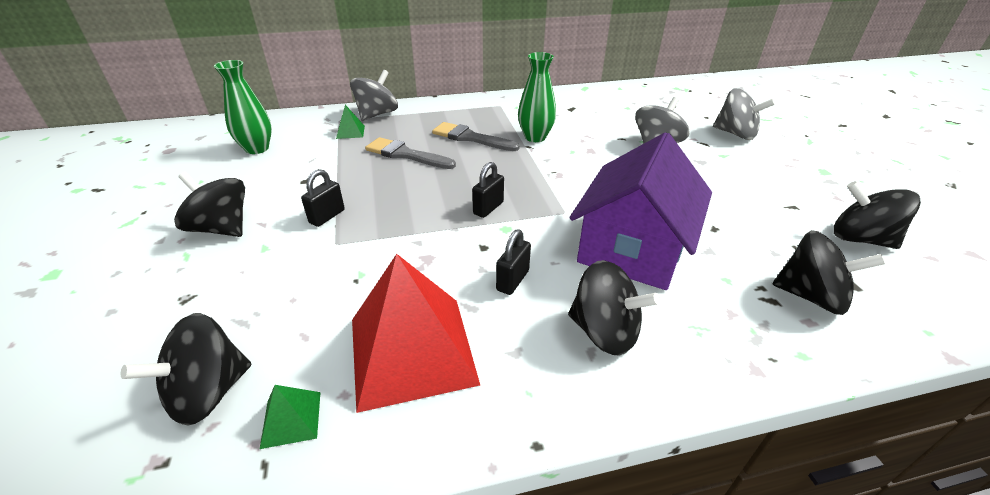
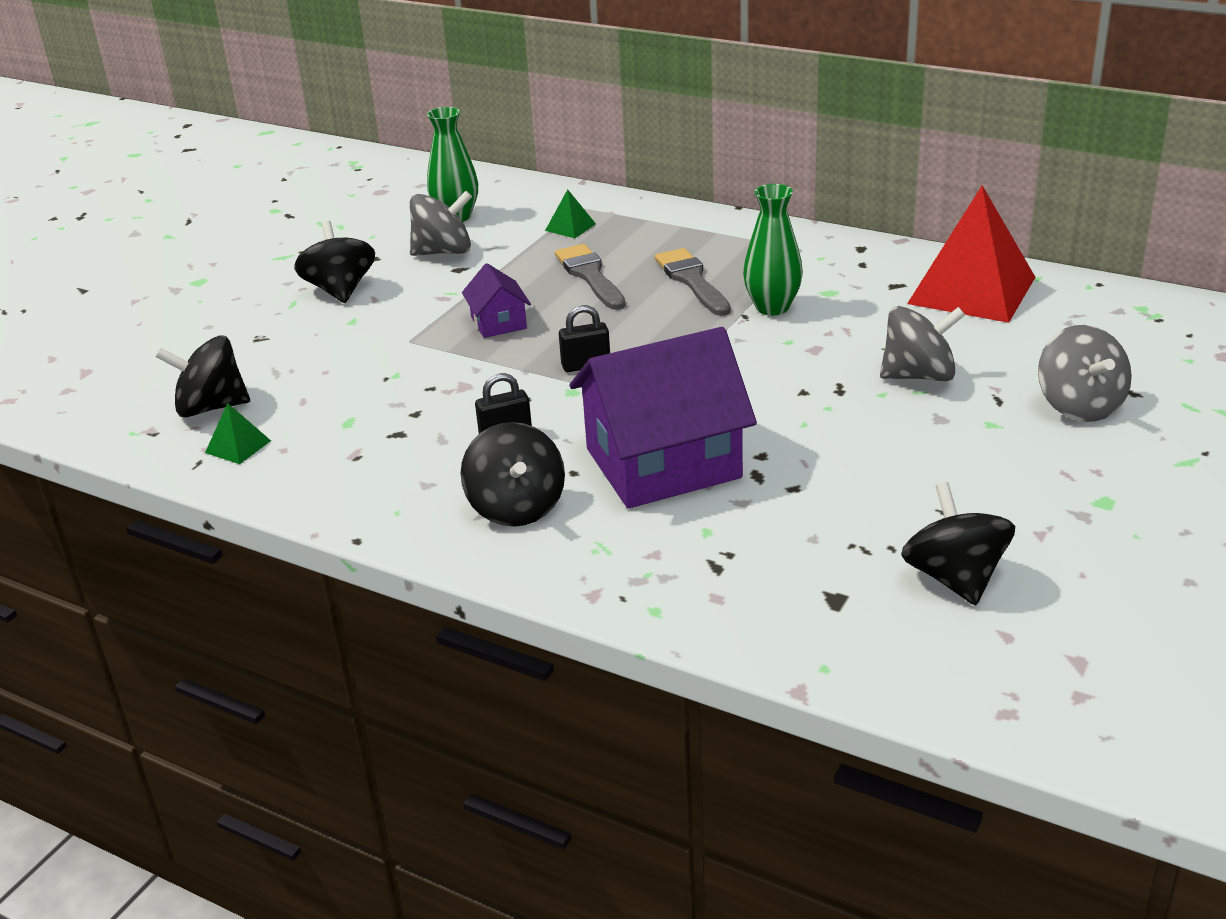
camera: 45 degrees right, 5 degrees down
black padlock [301,169,345,227] -> none
grey spinning top [350,70,398,121] -> grey spinning top moved to [410,191,472,256]
red pyramid [352,254,480,413] -> red pyramid moved to [907,185,1035,323]
black spinning top [773,230,885,315] -> none
none -> purple house [462,263,531,338]

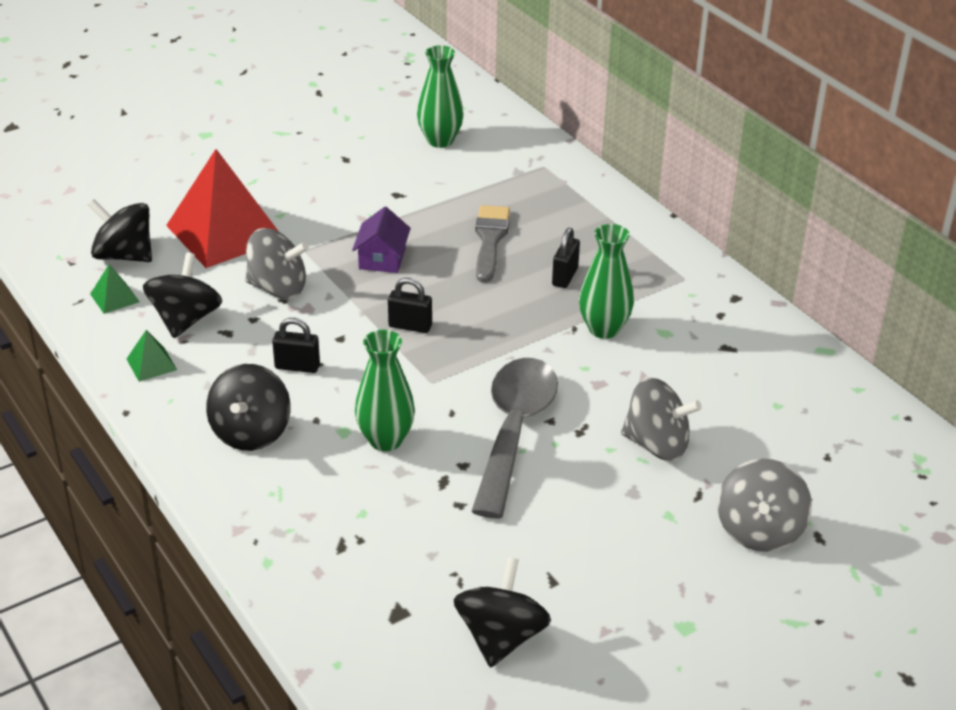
camera: 25 degrees right, 5 degrees up
black spinning top [294,221,375,303] -> black spinning top moved to [143,253,222,338]
grey spinning top [410,191,472,256] -> grey spinning top moved to [246,228,309,299]
green pyramid [545,189,596,238] -> green pyramid moved to [127,330,177,382]
purple house [570,327,757,508] -> green vase [355,330,415,451]
grey brush [655,248,731,316] -> black padlock [552,228,580,288]
red pyramid [907,185,1035,323] -> red pyramid moved to [166,149,279,268]
none -> grey spoon [471,358,558,518]

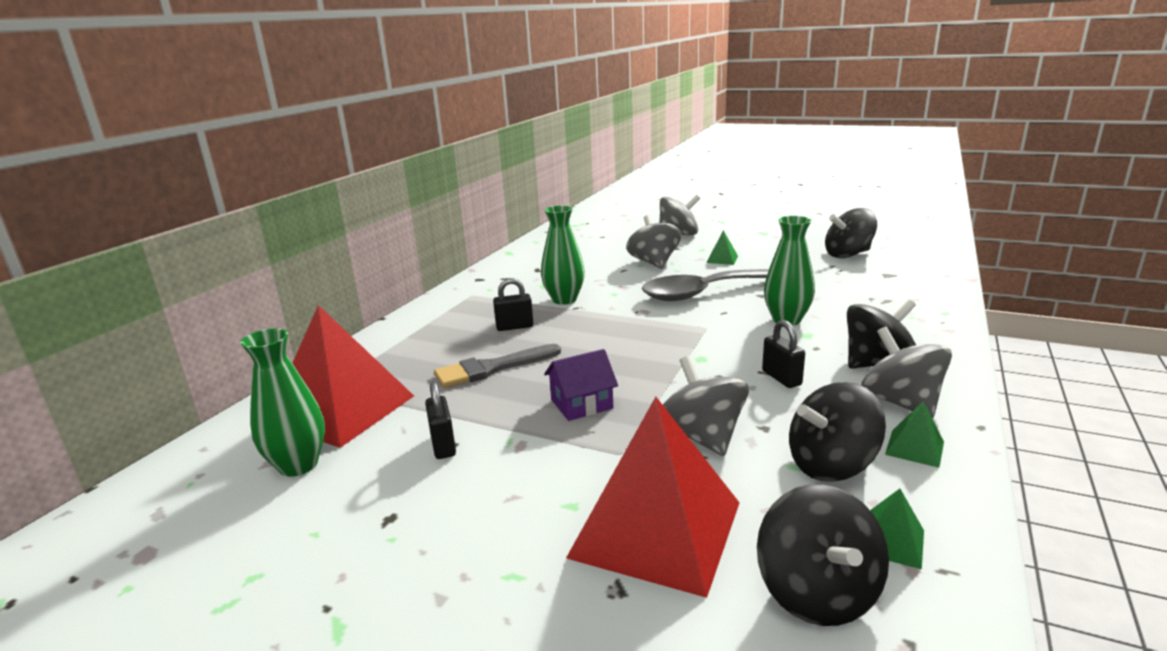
camera: 120 degrees left, 15 degrees down
black padlock [388,278,432,333] -> black padlock moved to [425,382,456,459]
none -> red pyramid [292,305,414,448]
none -> green pyramid [706,230,738,265]
none -> grey spinning top [861,327,952,419]

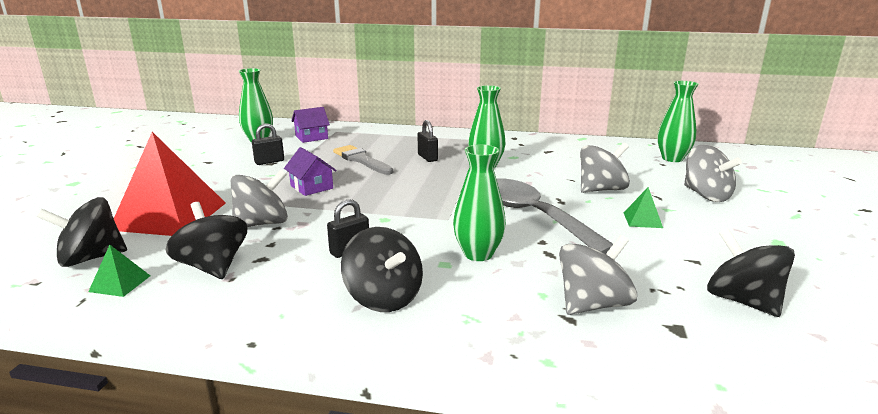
camera: 75 degrees right, 0 degrees up
red pyramid [292,305,414,448] -> purple house [292,107,330,143]
grey spinning top [861,327,952,419] -> grey spinning top moved to [559,235,637,315]
green pyramid [885,401,944,468] -> none
none -> green vase [658,81,698,162]

